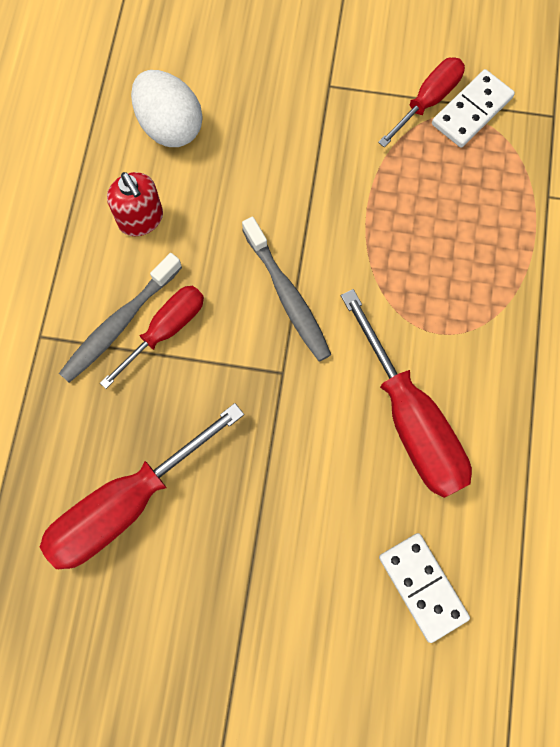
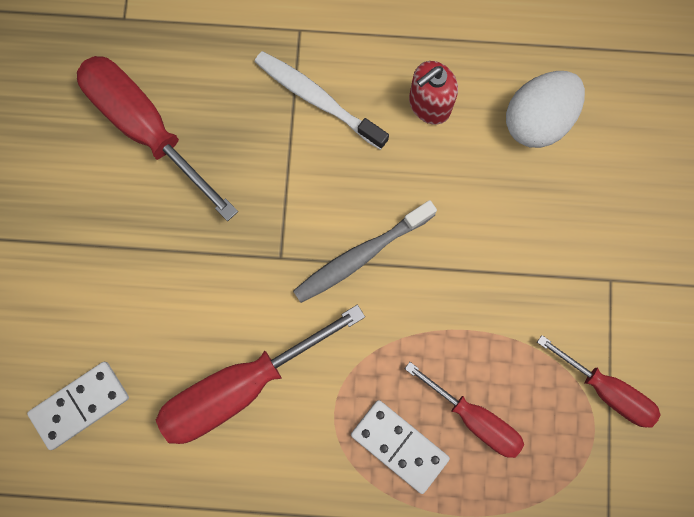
camera: 85 degrees right, 5 degrees up
grey toothbrush [59,253,182,383] -> white toothbrush [255,51,389,150]
red screwdriver [100,286,204,389] -> red screwdriver moved to [405,362,524,458]
white domino [432,69,515,147] -> white domino moved to [351,400,450,494]

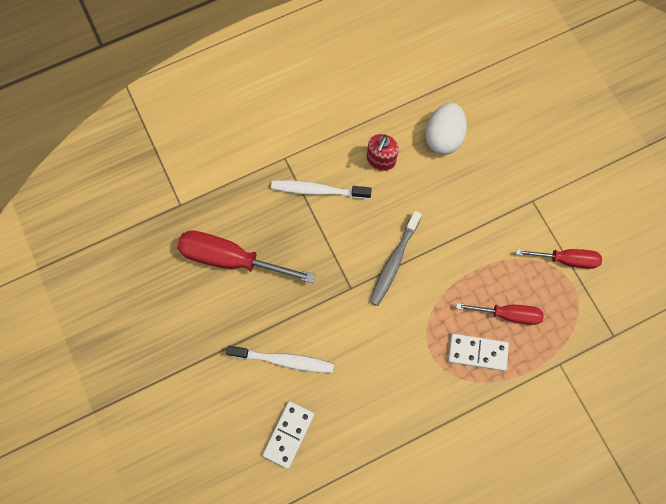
camera: 30 degrees left, 5 degrees down
red screwdriver [156,305,365,444] -> none
none -> white toothbrush [226,346,334,373]

